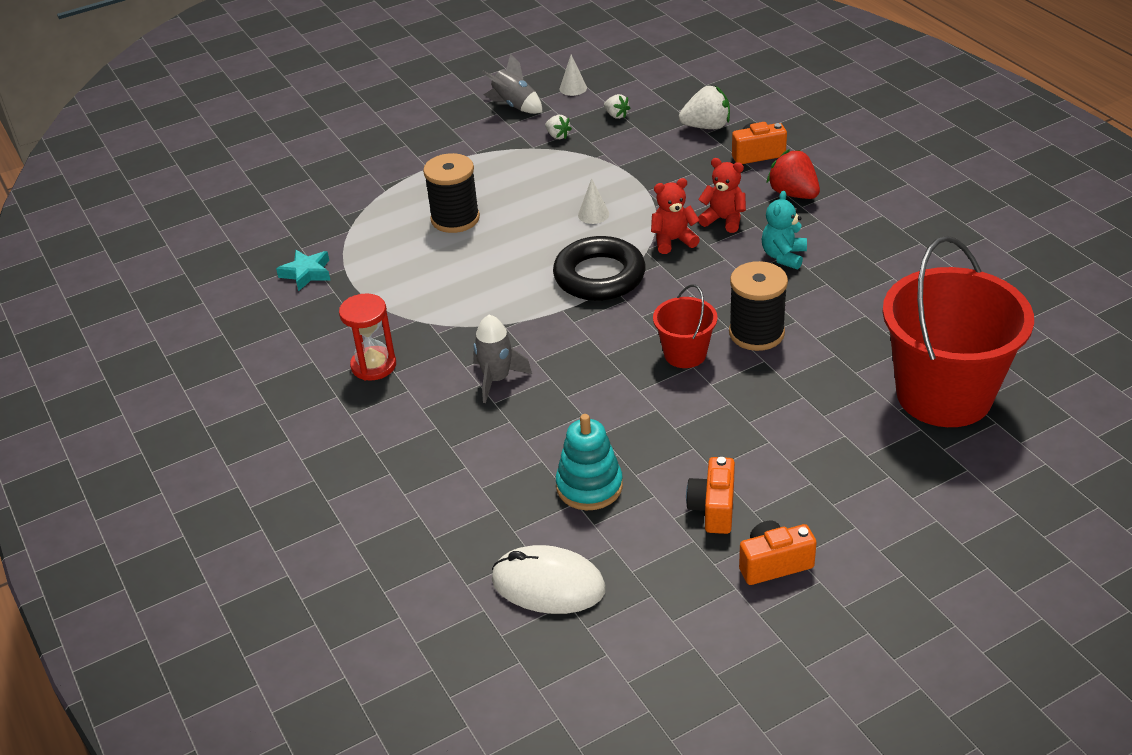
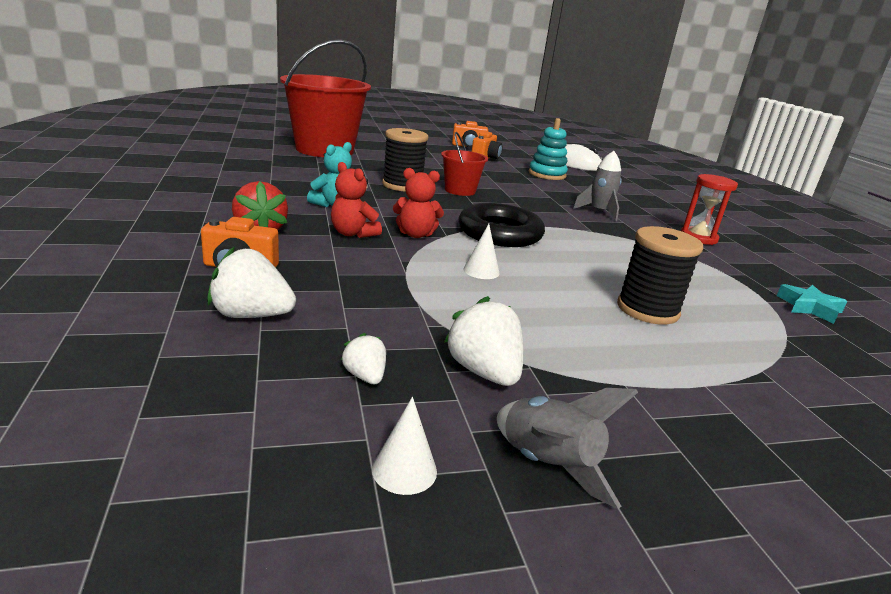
camera: 170 degrees left, 15 degrees down
white strawberry [545,115,572,139] -> white strawberry [444,296,523,386], size x1.79

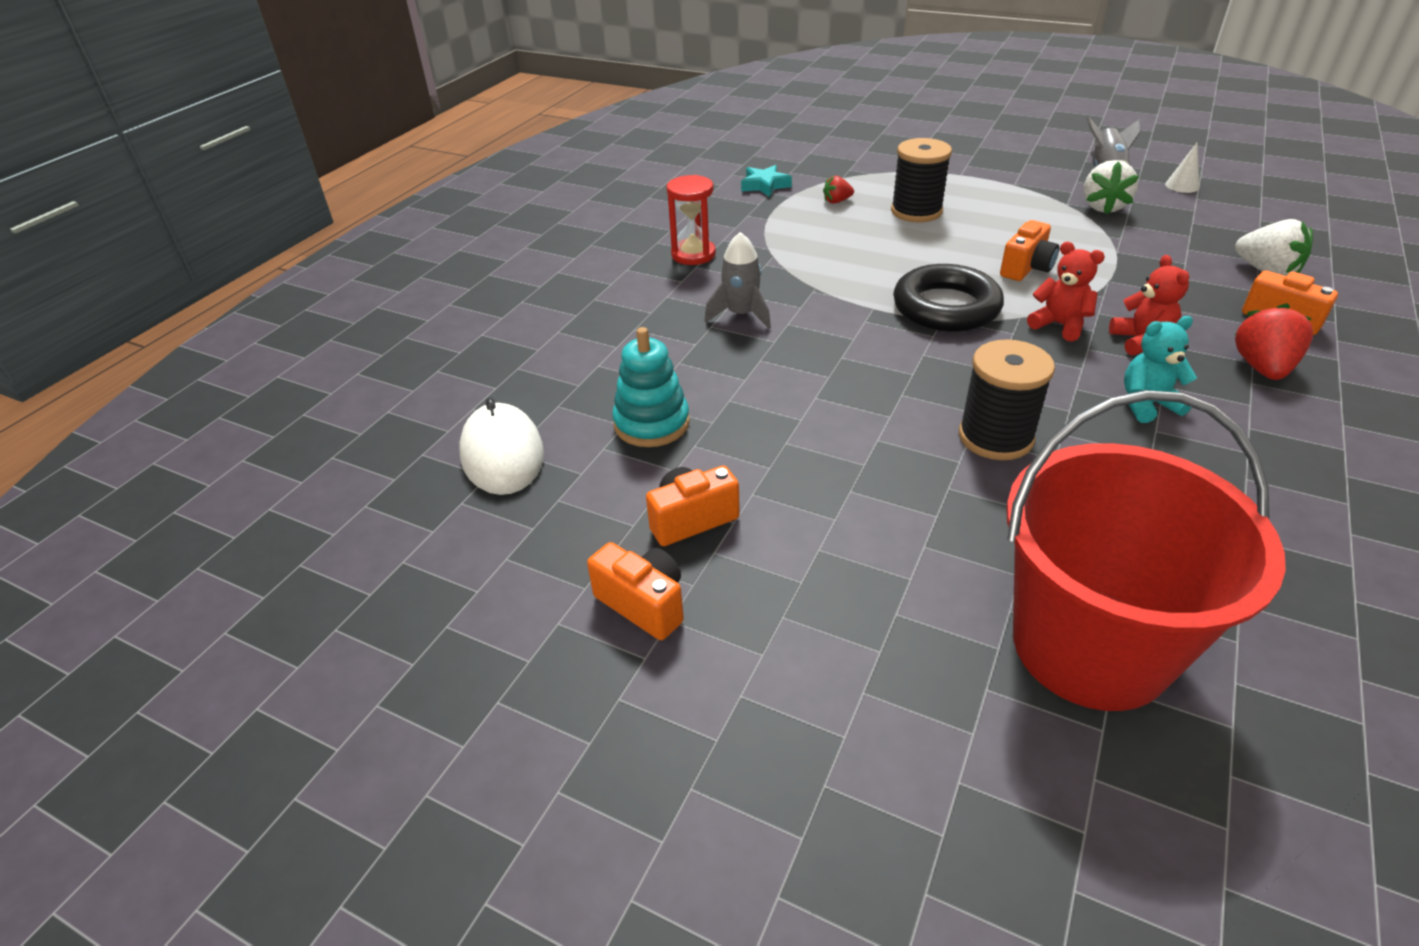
camera: 135 degrees left, 15 degrees up
white strawberry [341,333,386,384] -> none
red bucket [441,132,488,196] -> none
white cone [463,224,500,279] -> orange camera [1000,220,1059,281]
none -> red strawberry [823,176,854,204]

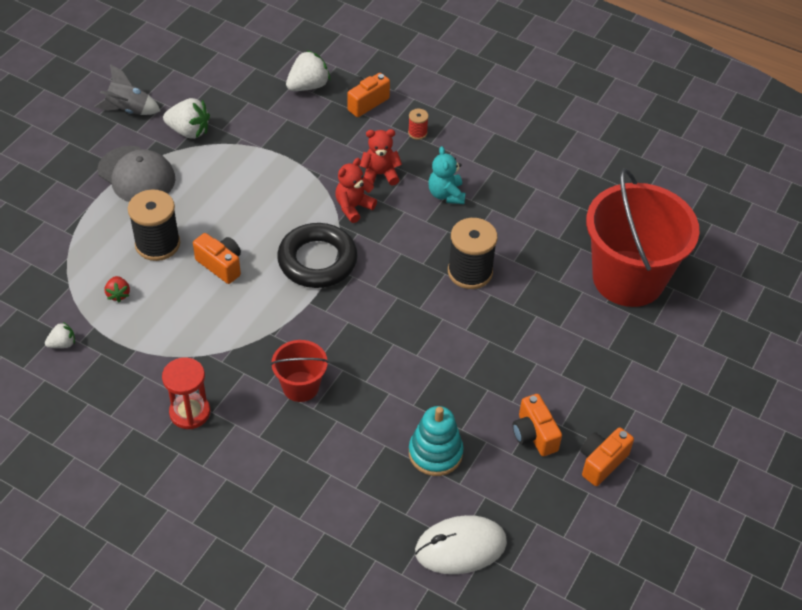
camera: 90 degrees left, 10 degrees up
grey rocket [704,232,771,329] -> red bucket [271,340,329,402]
turquoise star [741,165,792,197] -> white strawberry [45,322,75,348]
orange camera [1000,220,1059,281] -> orange camera moved to [193,233,241,284]
white cone [1165,143,1200,193] -> none
red strawberry [1235,303,1313,380] -> red spool [408,109,429,140]
none -> grey cap [97,146,176,202]

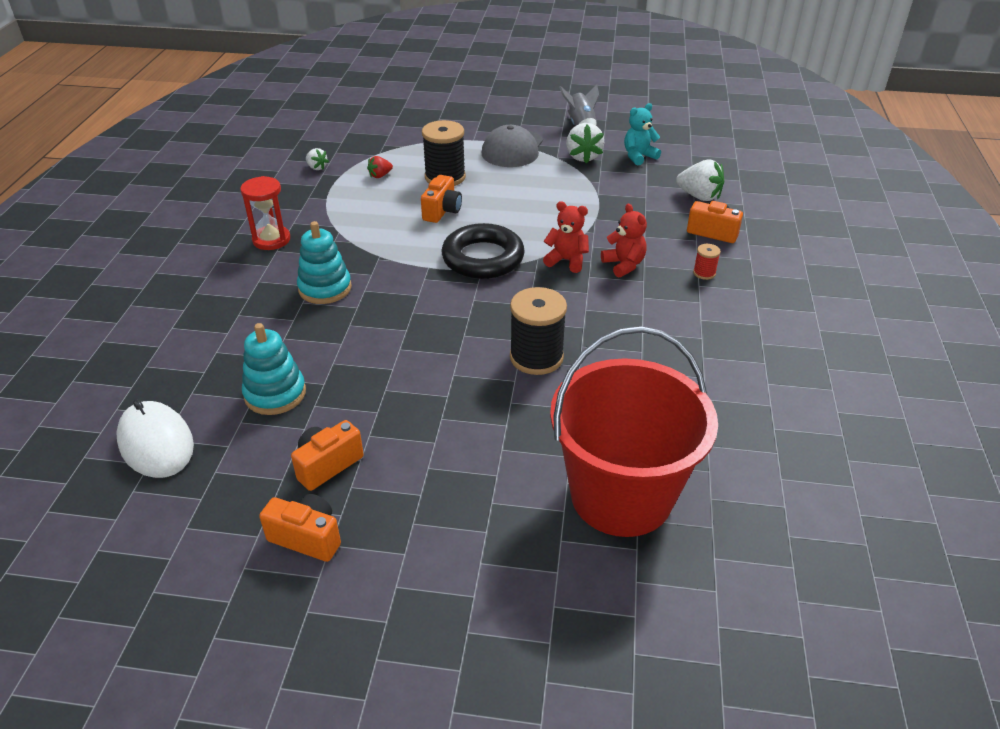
camera: 70 degrees right, 10 degrees down
red bucket [271,340,329,402] -> turquoise stacking toy [297,221,352,304]
turquoise teddy bear [428,146,465,204] -> turquoise teddy bear moved to [624,103,661,166]

